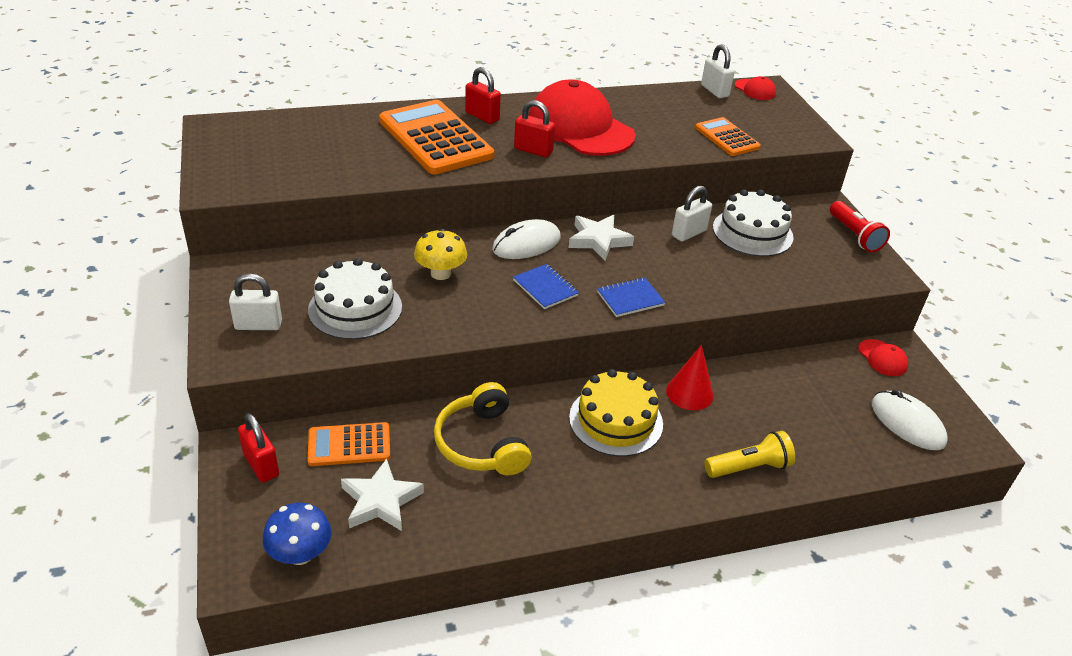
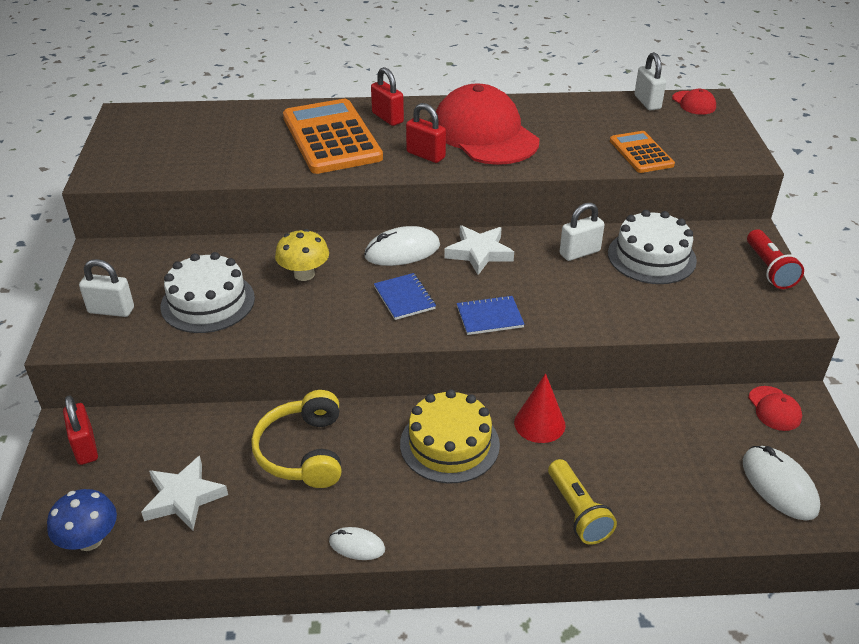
camera: 15 degrees right, 0 degrees up
orange calculator [308,422,390,466] -> none
yellow flashlight [705,431,795,478] -> yellow flashlight turned 75 degrees clockwise [548,459,617,545]
none -> white mouse [329,527,385,560]

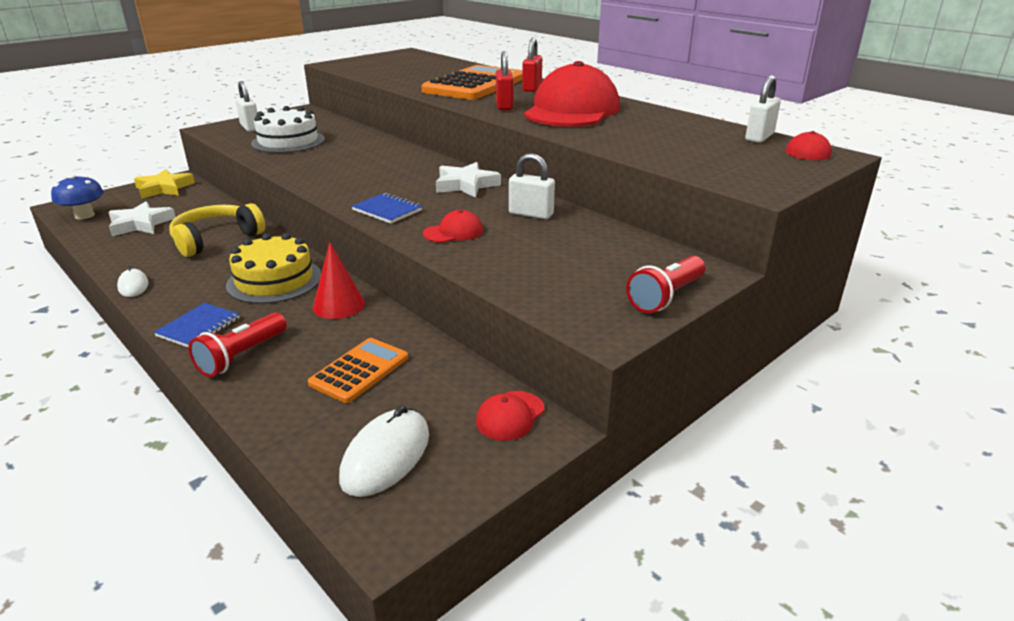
camera: 50 degrees right, 10 degrees down
red padlock [63,395,98,465] -> yellow star [134,169,195,199]
yellow mushroom [275,229,329,281] -> none
white mouse [364,226,440,266] -> none
blue notebook [374,273,436,320] -> blue notebook moved to [154,303,240,348]
yellow flashlight [548,459,617,545] -> red flashlight [189,313,287,377]
white cake [608,210,697,284] -> none
orange calculator [610,131,675,173] -> orange calculator moved to [308,338,408,403]
none -> red cap [423,210,483,243]

